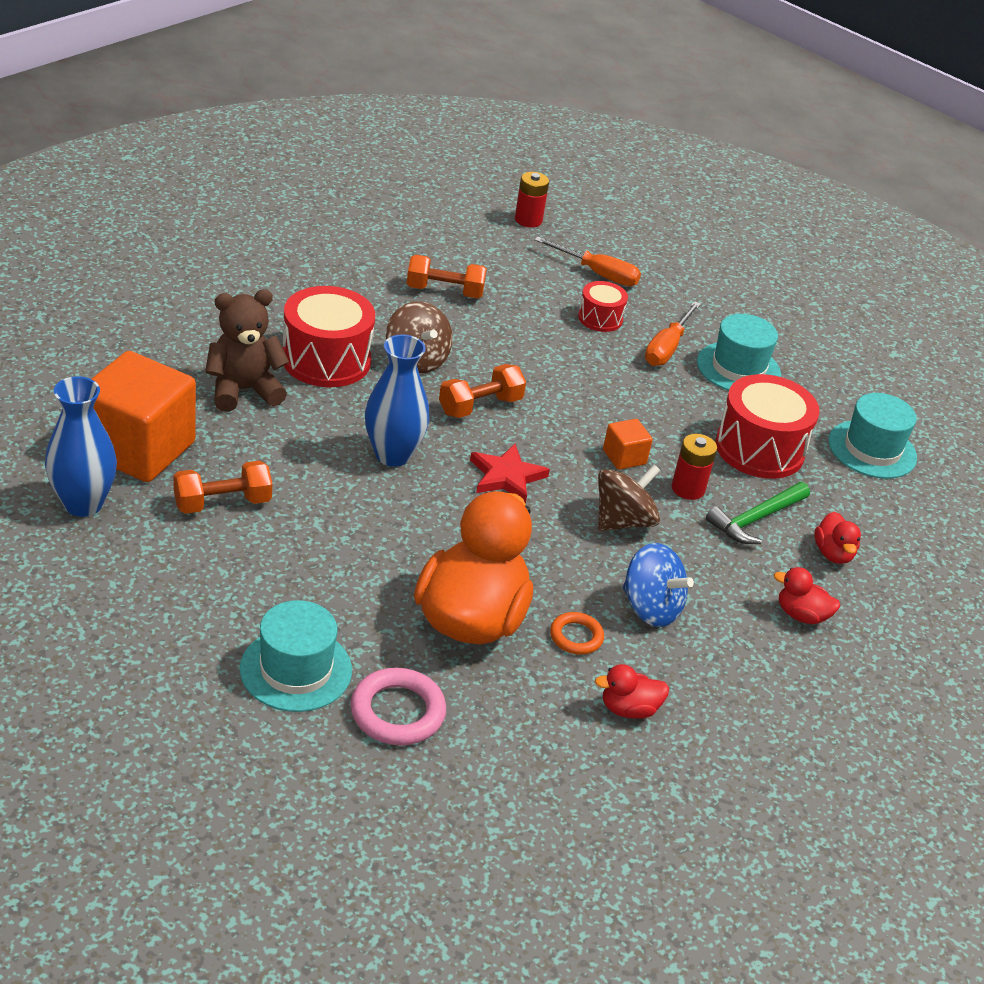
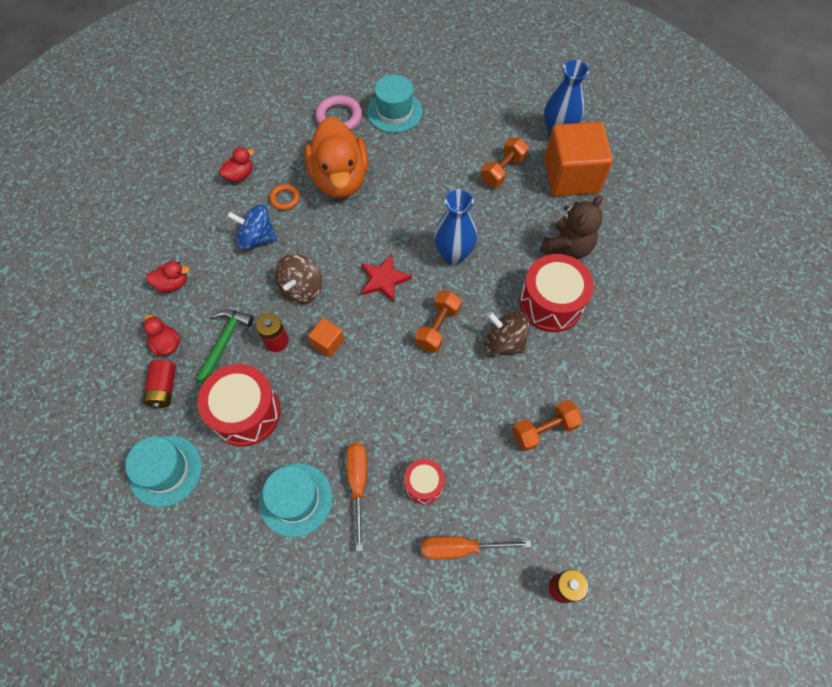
camera: 155 degrees right, 25 degrees up
none -> red battery [143,360,176,409]

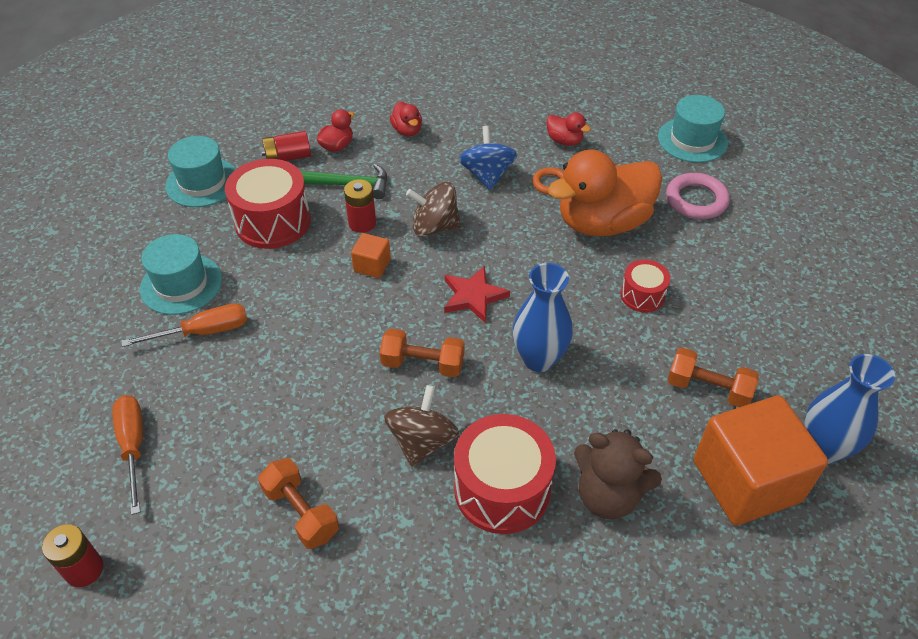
camera: 75 degrees right, 15 degrees down
turquoise hat [367,74,422,133] -> turquoise hat moved to [658,95,728,163]
red drum [404,459,445,505] -> red drum moved to [621,260,670,312]

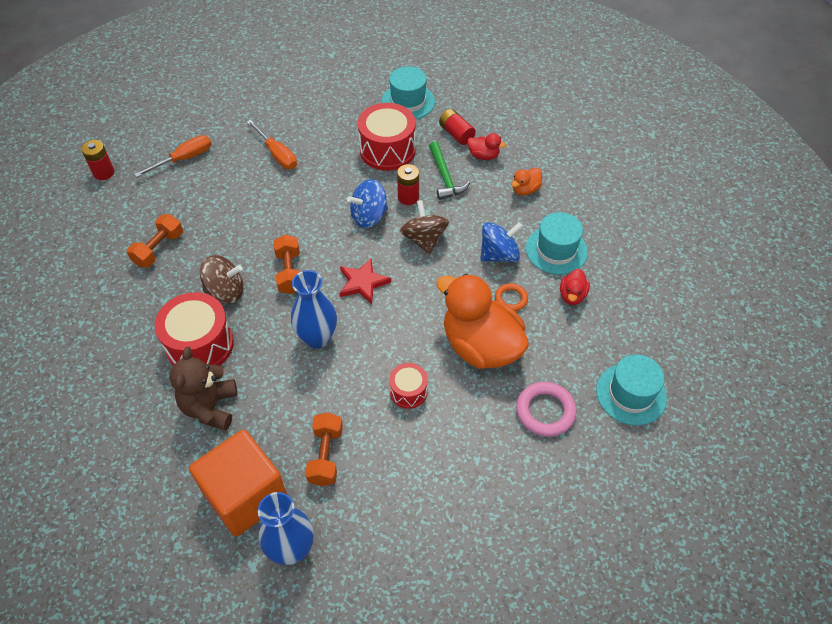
camera: 70 degrees right, 5 degrees up
turquoise hat [140,234,222,315] -> turquoise hat moved to [526,212,588,275]
orange cube [351,233,391,278] -> blue spinning top [347,179,388,228]
red duck [390,101,422,136] -> orange duck [511,168,542,196]

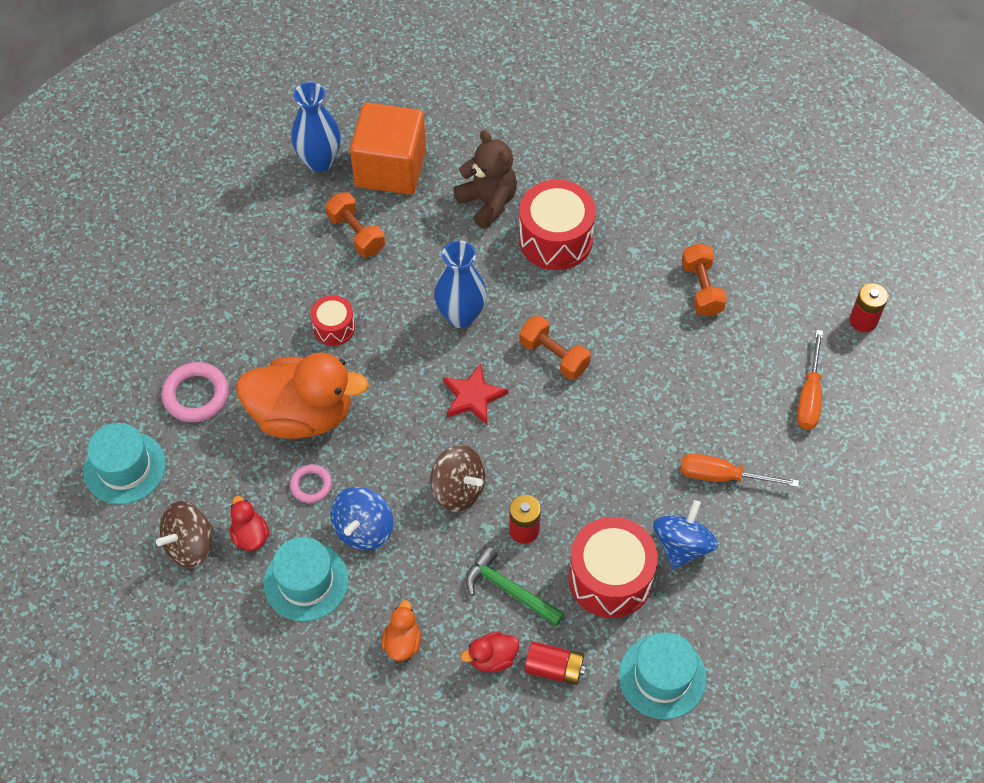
camera: 140 degrees right, 5 degrees up
brown spinning top [200,255,244,303] -> brown spinning top moved to [156,501,213,568]
blue spinning top [347,179,388,228] -> blue spinning top moved to [653,500,718,569]
orange ring [495,283,528,311] -> pink ring [290,464,332,503]

